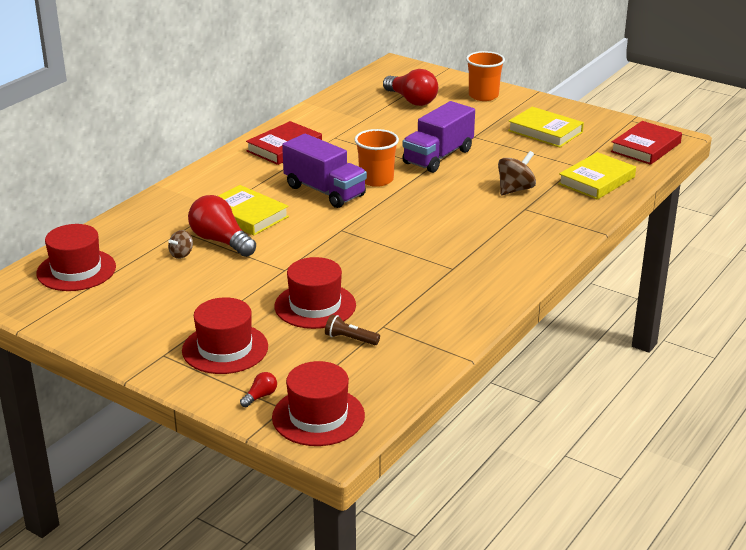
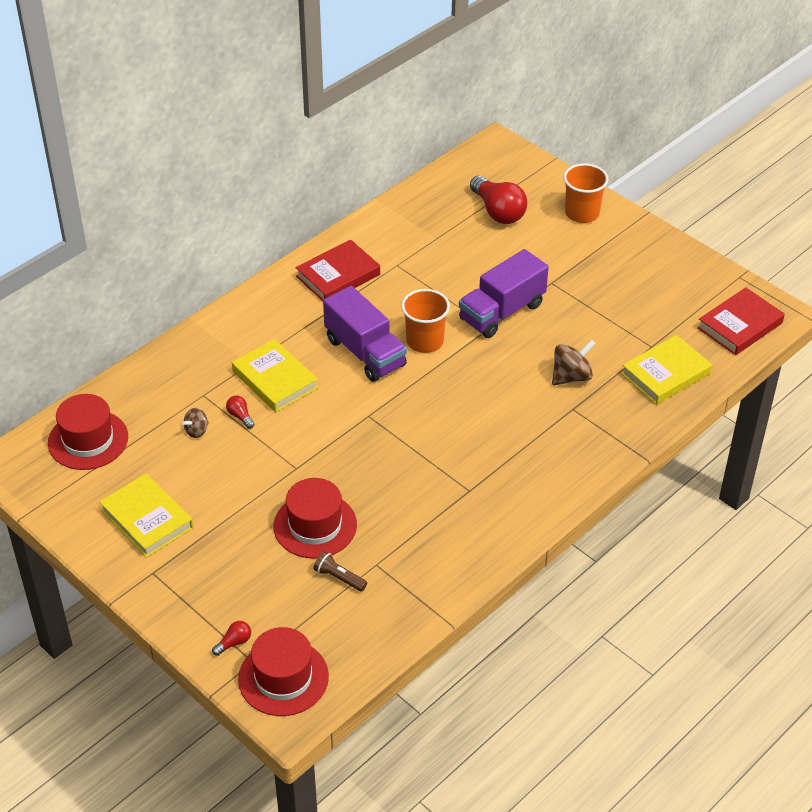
camera: 10 degrees right, 15 degrees up
red hat [182,297,268,374] -> none
red light bulb [188,195,256,257] -> red light bulb [226,395,254,429], size x0.44
yellow book [508,107,584,148] -> yellow book moved to [99,473,193,558]

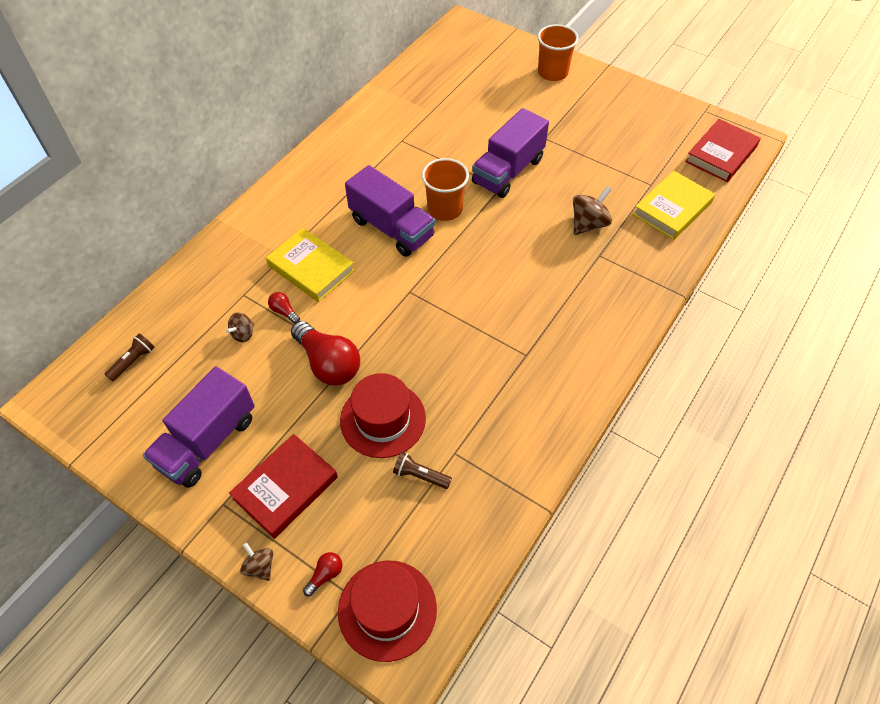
camera: 10 degrees left, 10 degrees up
red hat [48,394,128,470] -> brown flashlight [104,334,155,381]
yellow book [99,473,193,558] -> purple truck [143,366,255,488]
red book [295,239,380,301] -> red book moved to [229,434,338,539]
red light bulb [470,176,527,224] -> red light bulb moved to [291,321,360,386]
none -> brown spinning top [240,542,273,581]

